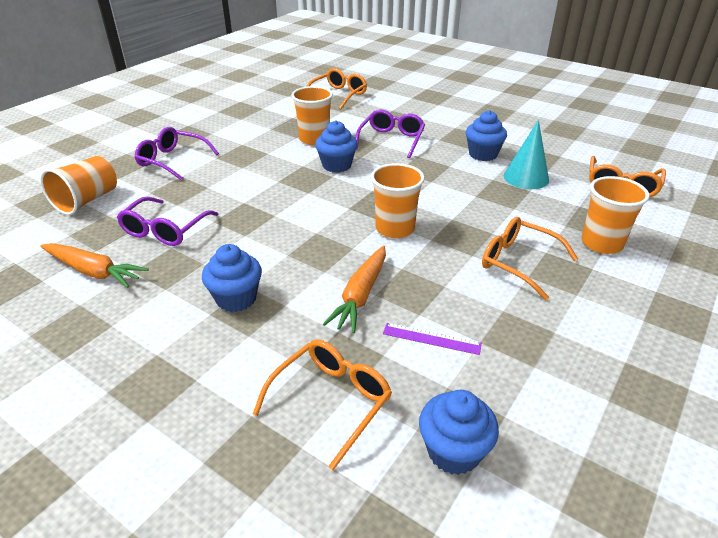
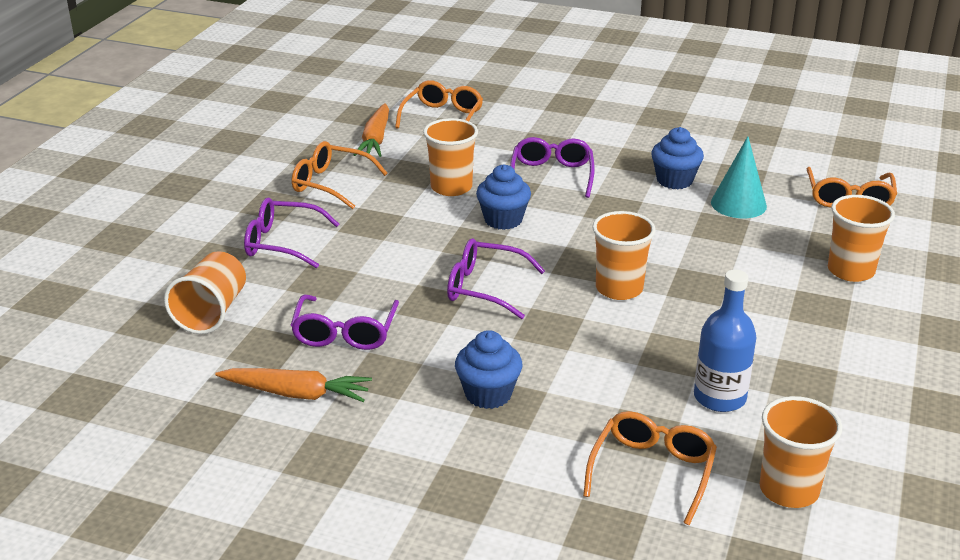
camera: 15 degrees left, 5 degrees down
orange carrot [322,246,386,333] -> orange carrot moved to [354,103,389,157]
purple ruler [383,323,482,355] -> blue bottle [694,269,756,412]
blue cupcake [419,390,499,475] -> orange cup [759,396,842,508]
orange glasses [482,217,578,300] -> orange glasses moved to [292,141,388,209]
none -> purple glasses [447,238,545,319]

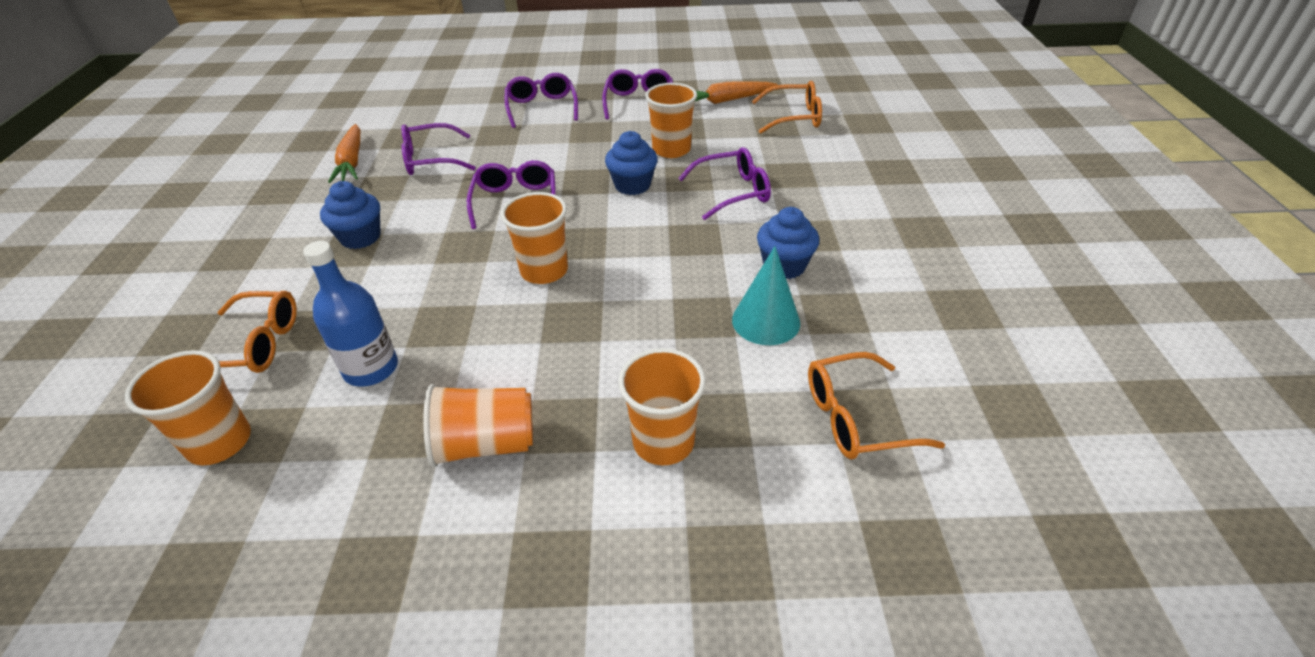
camera: 70 degrees right, 10 degrees up
orange cup [164,251,246,334] -> orange cup moved to [423,384,533,467]
orange glasses [292,141,388,209] -> purple glasses [602,69,673,120]

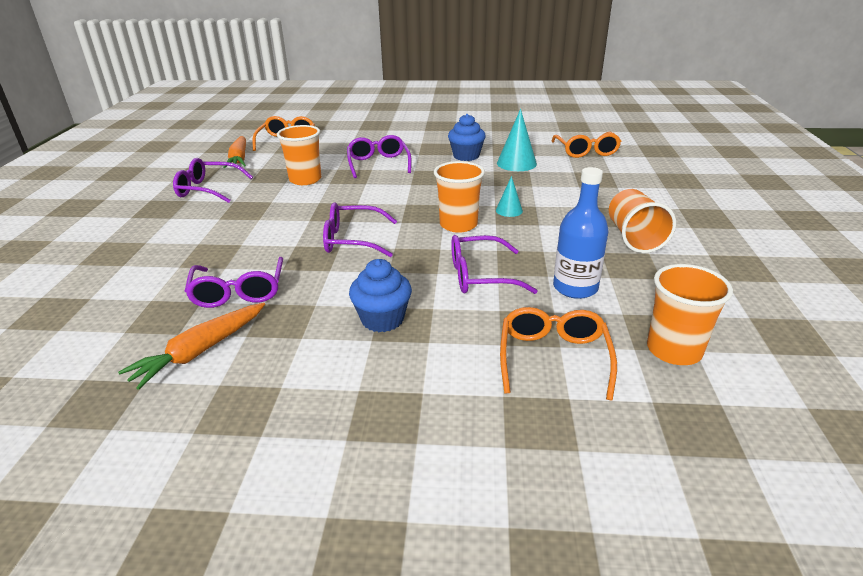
camera: 85 degrees left, 10 degrees down
orange carrot [328,124,360,183] -> orange carrot turned 135 degrees clockwise [118,302,265,390]
purple glasses [505,73,578,128] -> purple glasses moved to [451,235,538,294]
blue cupcake [605,131,658,195] -> none
orange cup [618,348,706,465] -> none
none -> turquoise cone [496,176,523,217]

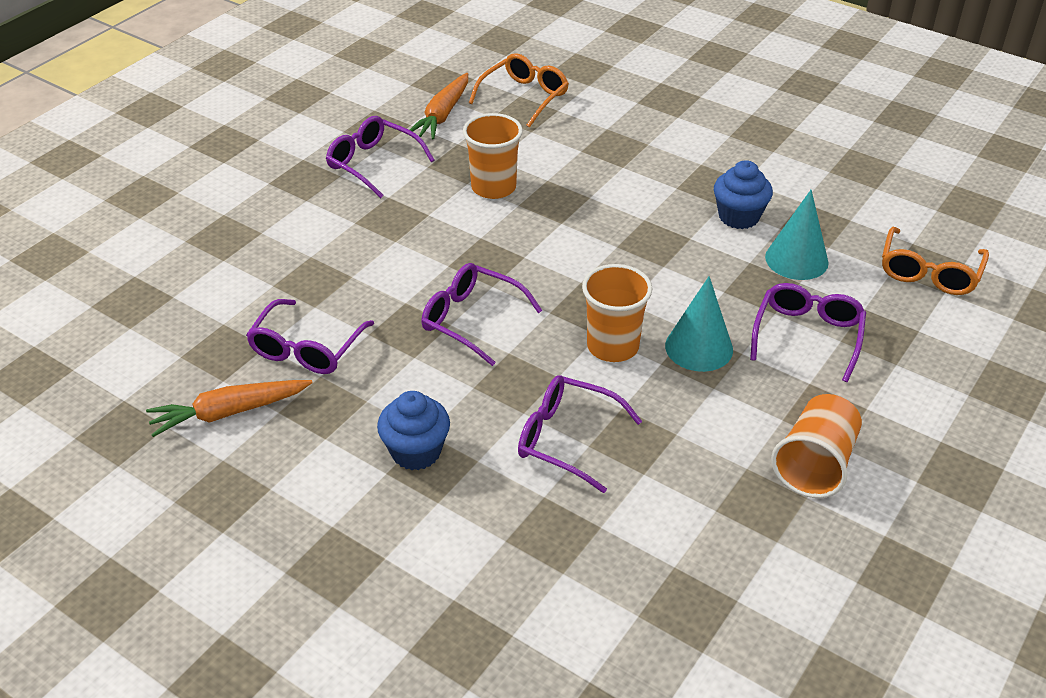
camera: 30 degrees right, 10 degrees up
purple glasses [347,135,412,178] -> purple glasses moved to [750,283,866,382]
turquoise cone [496,176,523,217] -> turquoise cone [665,276,733,372], size x1.74
orange glasses [500,307,617,400] -> none
blue bottle [553,167,609,299] -> none
orange cup [647,264,733,365] -> none

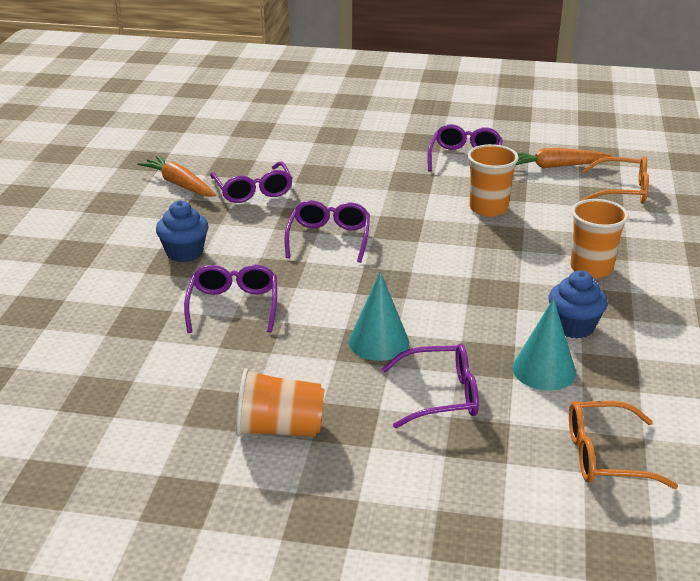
camera: 65 degrees right, 10 degrees down
purple glasses [246,299,374,374] -> purple glasses turned 105 degrees counterclockwise [210,161,292,203]
orange cup [582,264,652,362] -> orange cup moved to [570,199,629,278]

